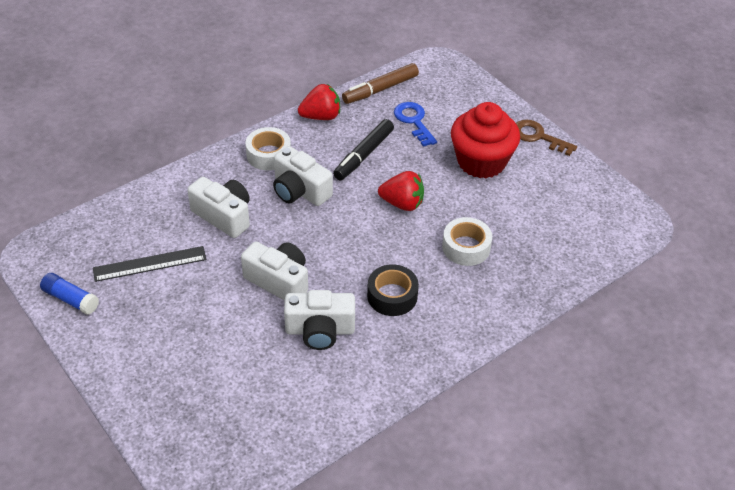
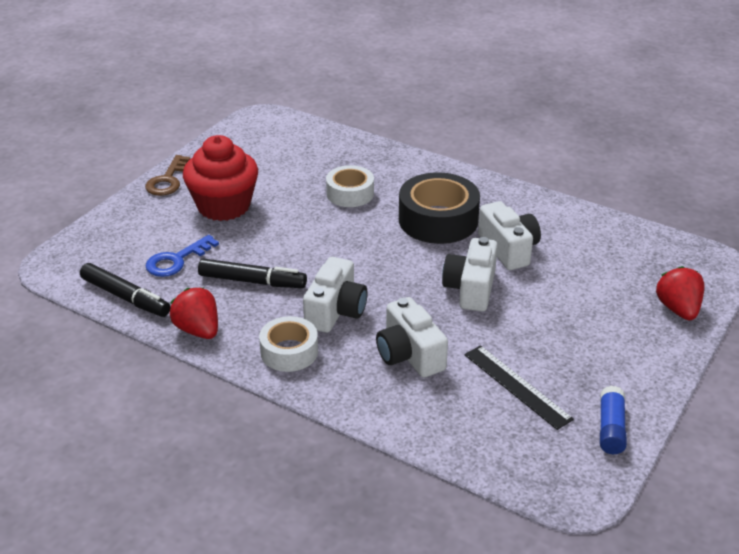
camera: 110 degrees left, 10 degrees down
white camera [187,177,250,238] -> white camera turned 45 degrees counterclockwise [376,297,448,378]
brown marker [342,63,419,104] -> black marker [80,263,171,317]
black tape [367,264,419,316] -> black tape [399,172,480,244], size x1.62
red strawberry [378,171,424,211] -> red strawberry moved to [656,266,705,320]

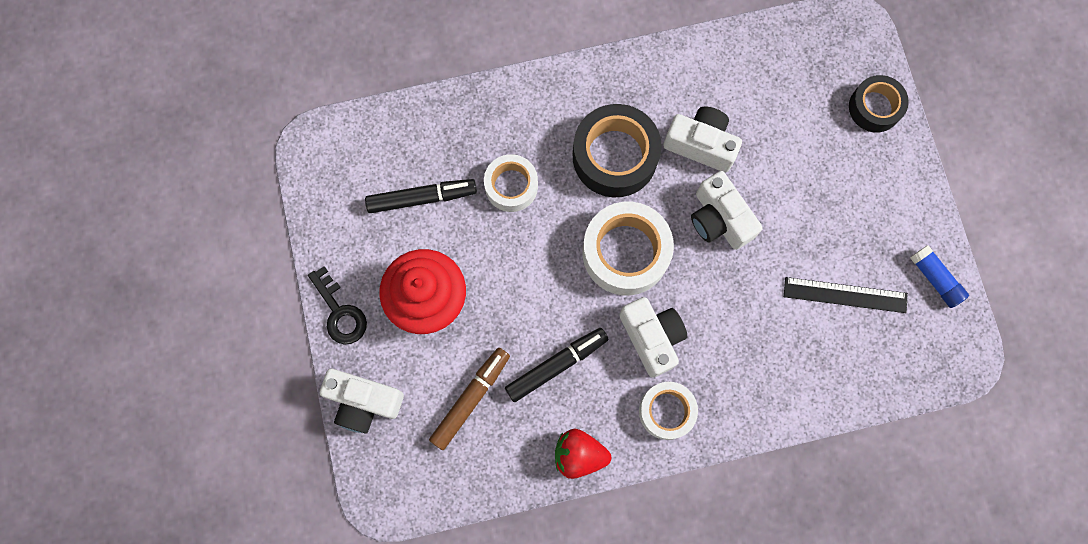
camera: 45 degrees left, 40 degrees up
black marker [80,263,171,317] -> black marker moved to [365,179,477,213]
brown key [145,155,191,196] -> black key [308,266,367,345]
blue key [146,235,219,277] -> brown marker [429,348,510,450]
white camera [376,297,448,378] -> white camera moved to [320,369,404,434]
red strawberry [656,266,705,320] -> black tape [849,75,909,132]
none -> white tape [582,202,674,295]

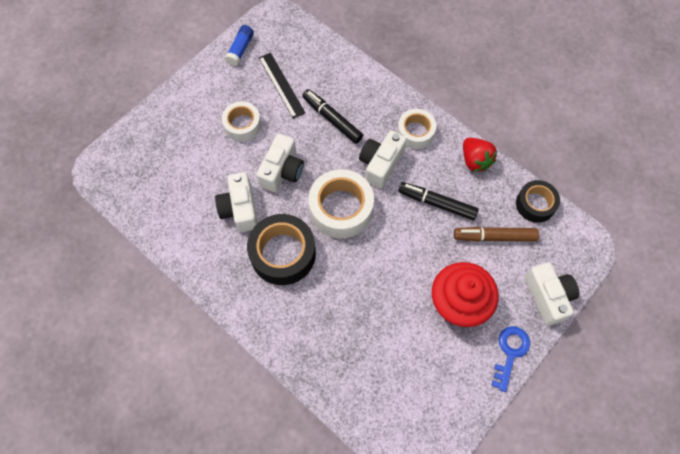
camera: 125 degrees left, 10 degrees down
black key [308,266,367,345] -> blue key [491,326,530,392]
black marker [365,179,477,213] -> black marker moved to [302,89,363,144]
white tape [484,154,538,212] -> white tape moved to [222,101,261,142]
black tape [849,75,909,132] -> black tape moved to [516,180,560,223]

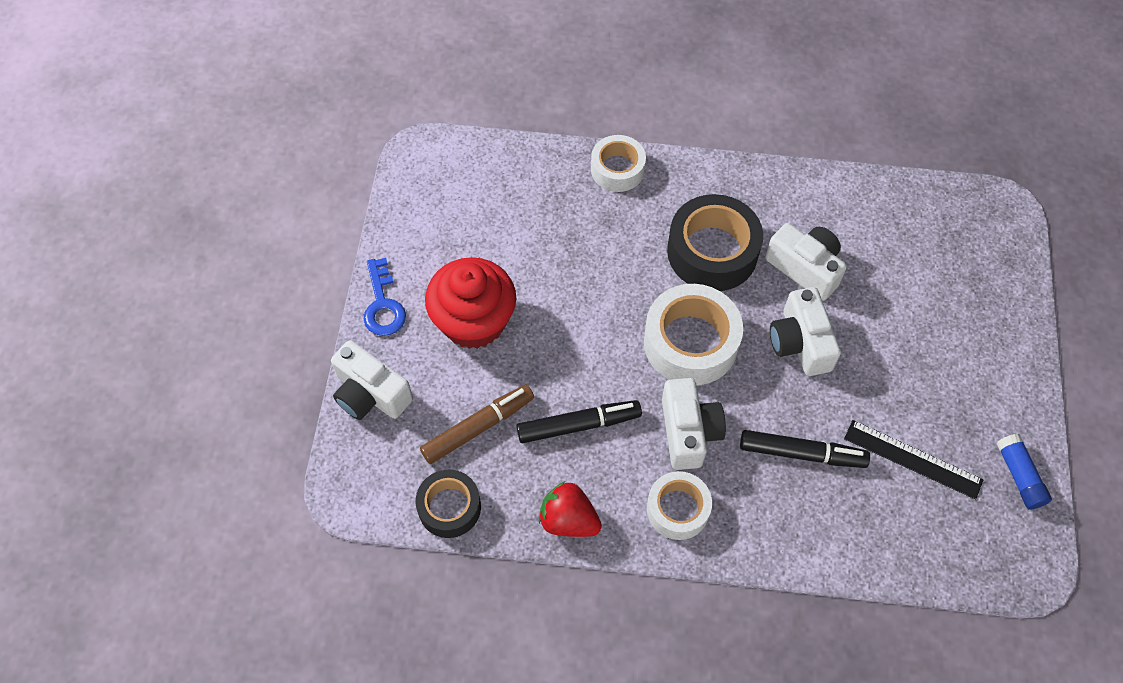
camera: 145 degrees right, 5 degrees down
white tape [222,101,261,142] -> white tape moved to [591,135,646,192]

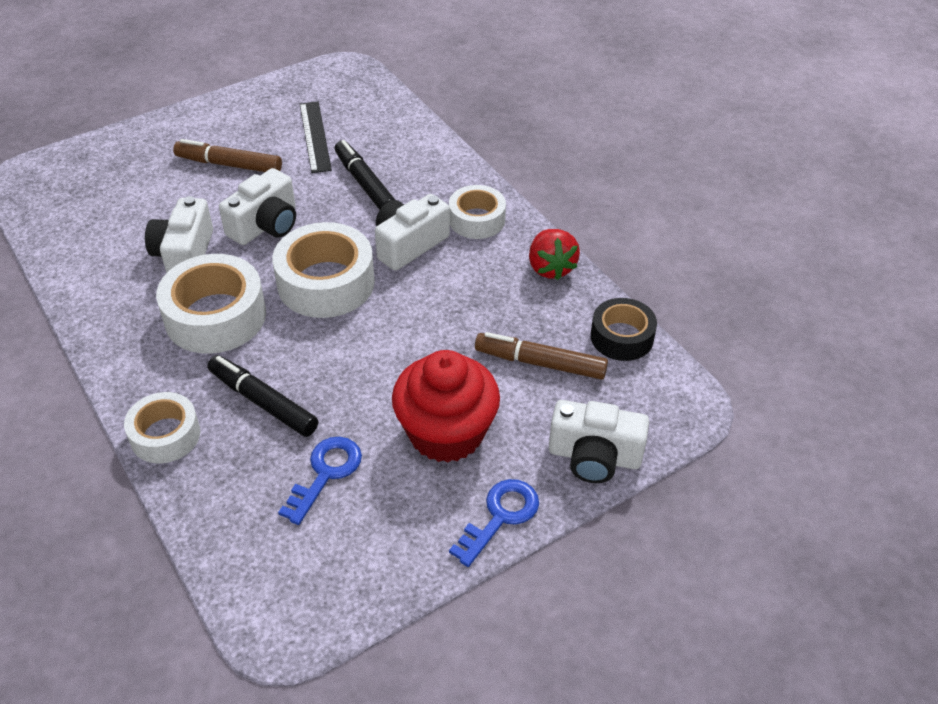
camera: 130 degrees left, 15 degrees down
white camera [331,340,413,420] -> white camera turned 105 degrees clockwise [549,400,649,483]
black marker [517,400,642,443] -> black marker moved to [207,355,318,437]
black tape [667,194,763,291] -> white tape [156,254,266,354]
blue glue stick [996,434,1052,509] -> none
none -> brown marker [173,139,282,172]
none -> blue key [278,437,362,525]

